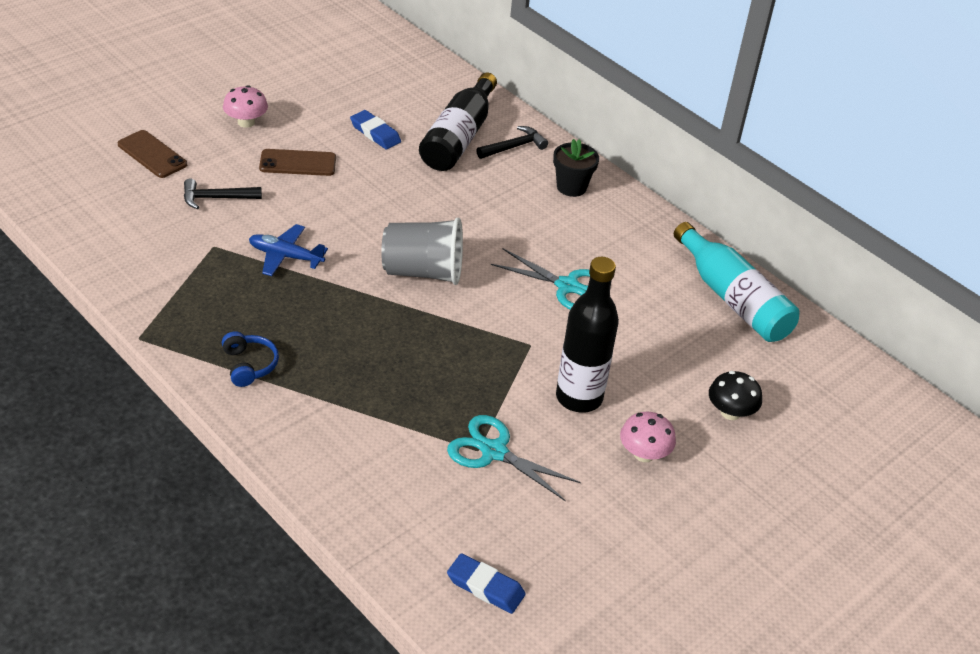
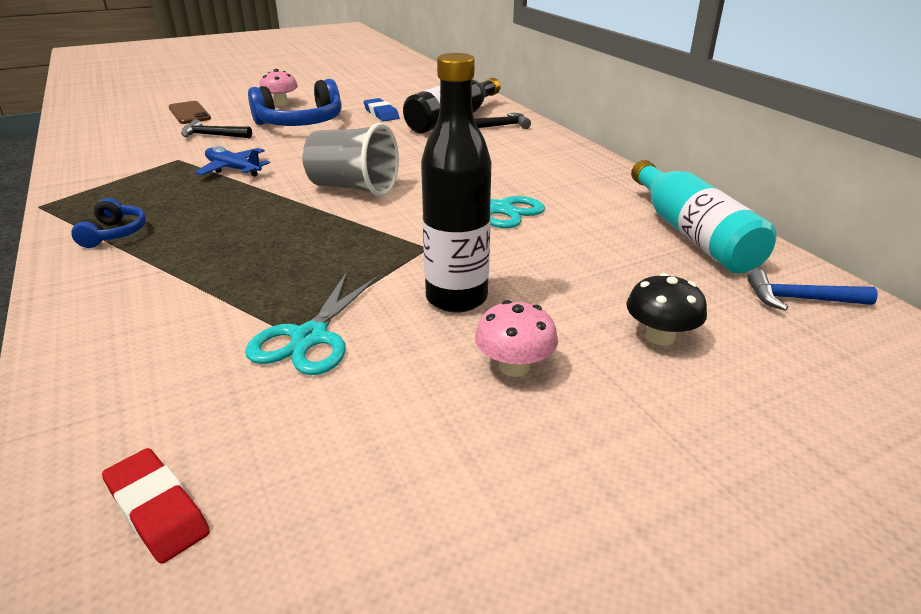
camera: 20 degrees right, 10 degrees down
brown phone [259,149,336,176] -> blue headphones [248,79,342,126]
turquoise scissors [447,415,581,501] -> turquoise scissors turned 120 degrees counterclockwise [245,272,379,375]
blue eraser [447,553,526,614] -> red eraser [102,448,210,564]
black flower pot [553,139,599,197] -> none
none -> blue hammer [747,269,878,311]

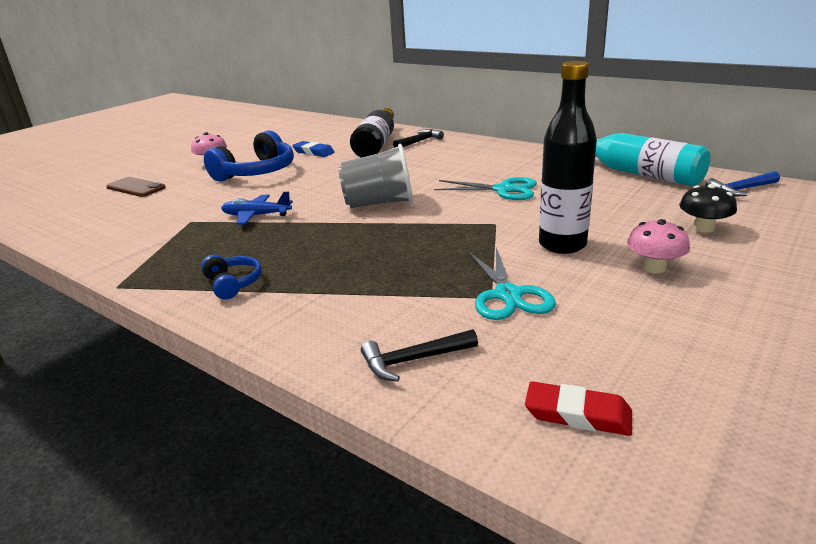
camera: 25 degrees left, 5 degrees down
black hammer [181,119,252,138] -> black hammer moved to [361,329,478,381]

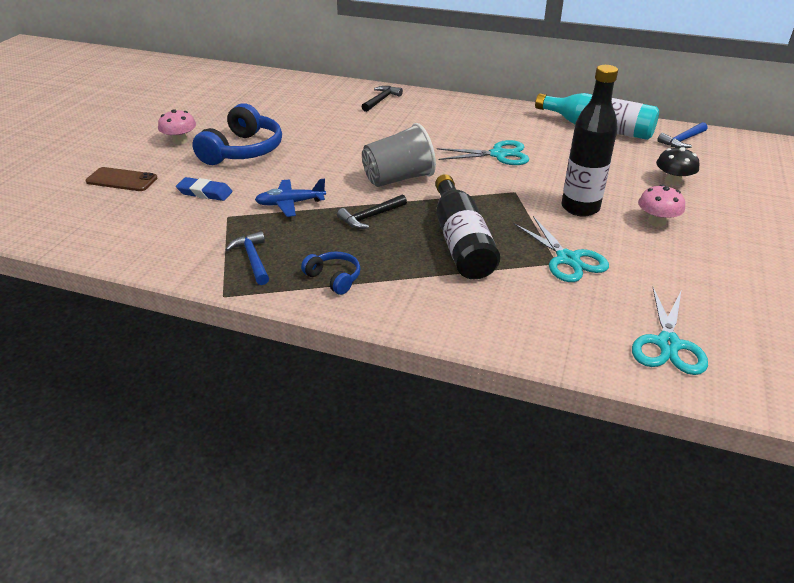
camera: 20 degrees left, 10 degrees up
blue eraser [292,141,335,157] -> blue eraser moved to [176,177,233,201]
black bottle [350,108,394,158] -> black bottle moved to [435,174,500,279]
black hammer [361,329,478,381] -> black hammer moved to [337,194,407,229]
red eraser [525,381,632,436] -> turquoise scissors [632,287,708,375]
none -> blue hammer [225,231,269,285]

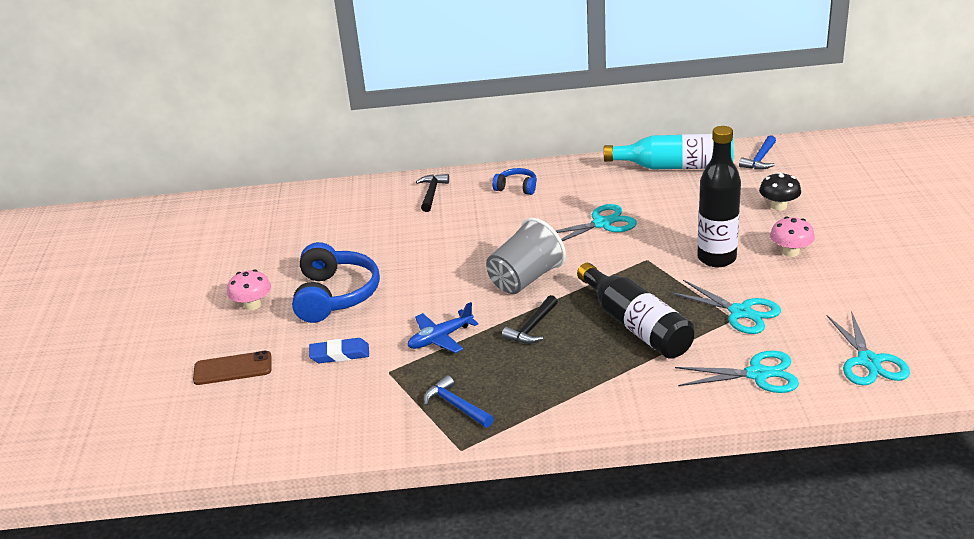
camera: 20 degrees left, 5 degrees down
blue headphones [301,252,361,295] -> blue headphones moved to [492,168,537,195]
none -> turquoise scissors [675,351,799,393]

